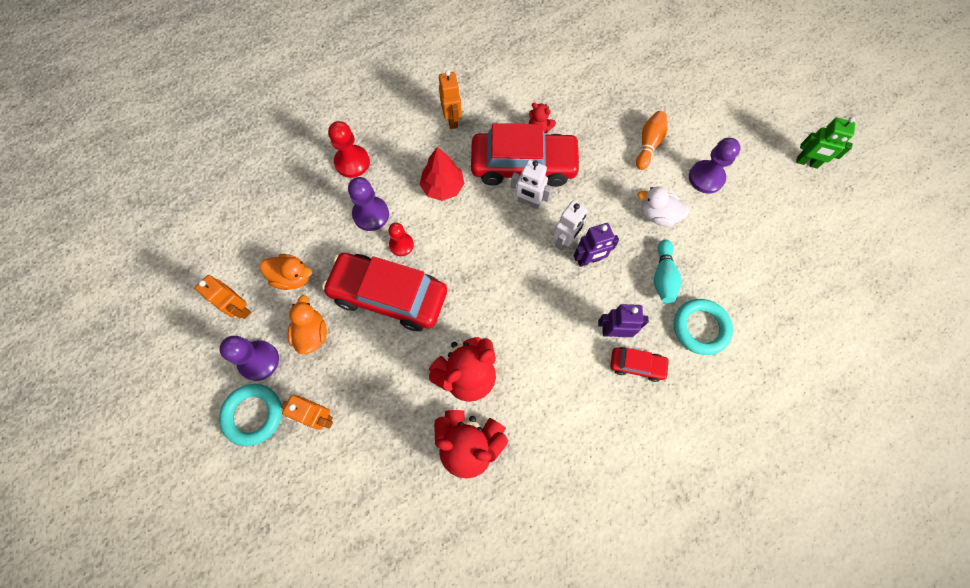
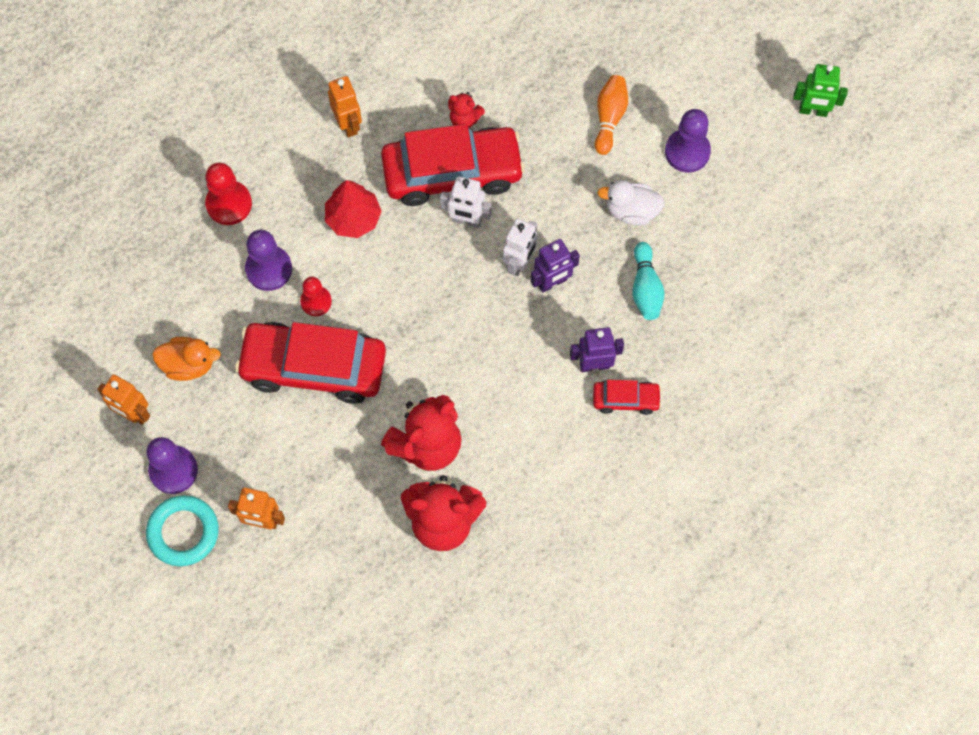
camera: 10 degrees left, 0 degrees up
orange duck [288,295,327,354] -> none
turquoise ring [674,299,733,355] -> none

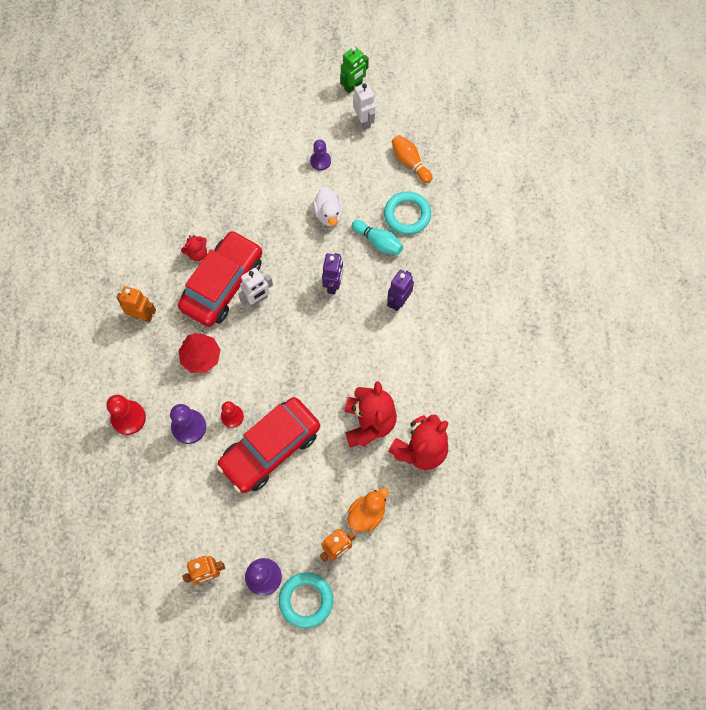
camera: 50 degrees left, 0 degrees up
orange duck [152,337,221,381] -> orange duck moved to [348,488,389,532]
white robot [503,218,538,277] -> white robot moved to [353,83,376,130]
red car [593,380,661,415] -> none
orange bowling pin [595,75,628,155] -> orange bowling pin moved to [392,135,432,183]
white duck [598,180,665,226] -> white duck turned 60 degrees counterclockwise [313,187,343,226]
purple pawn [665,109,711,173] -> purple pawn [310,140,331,171], size x0.66
none -> turquoise ring [384,191,431,235]

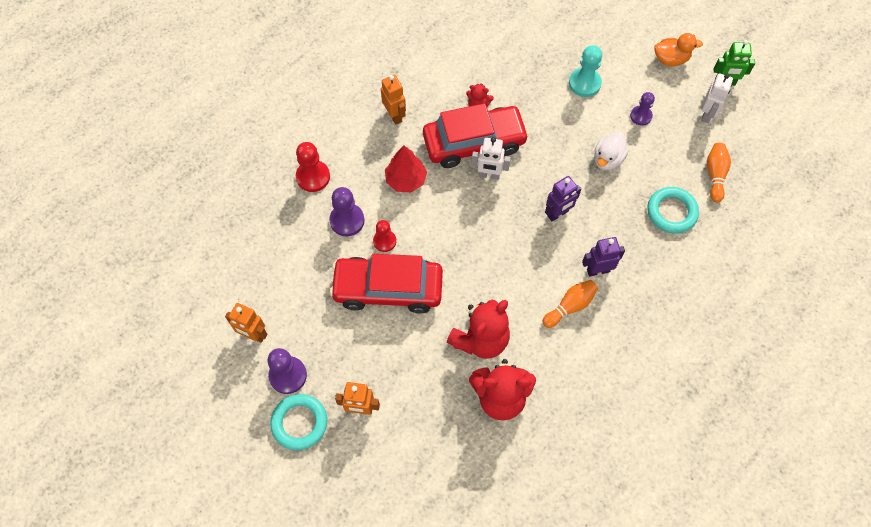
camera: 45 degrees right, 5 degrees down
orange duck [348,488,389,532] -> orange duck moved to [654,33,703,66]
turquoise bowling pin [352,220,403,255] -> none
none -> orange bowling pin [542,280,598,328]
none -> turquoise pawn [569,45,602,97]

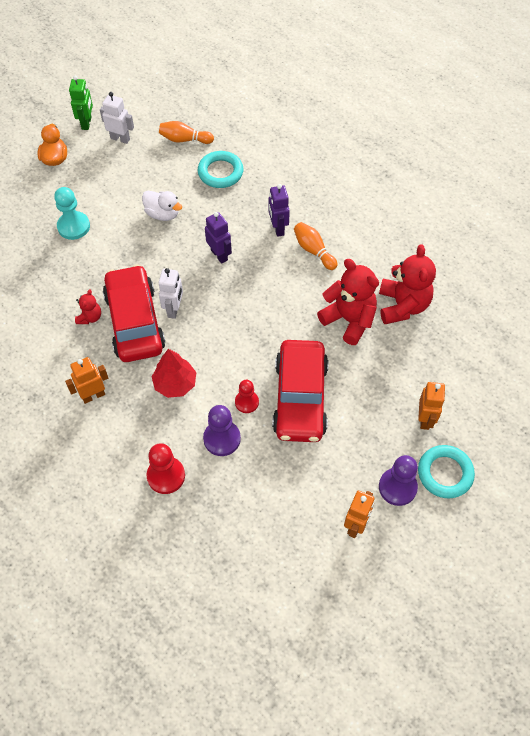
camera: 90 degrees left, 5 degrees down
purple pawn [630,92,655,126] -> none

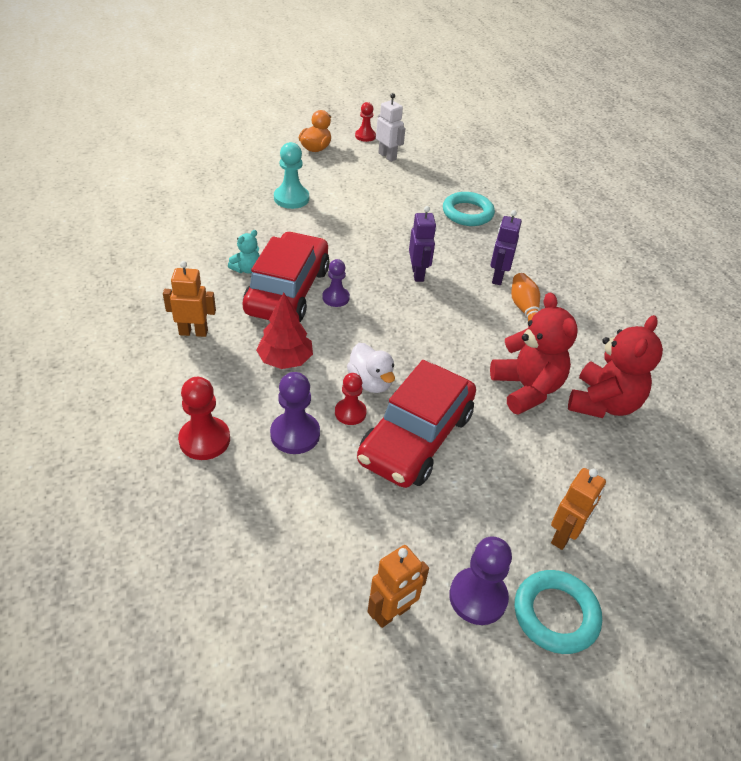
camera: 25 degrees right, 15 degrees down
green robot [69,76,93,130] -> red pawn [355,102,376,142]
red teddy bear [75,289,101,324] -> turquoise teddy bear [228,230,260,274]
white duck [142,191,182,221] -> white duck moved to [347,343,395,393]
orange bowling pin [159,121,214,144] -> none
white robot [159,268,183,319] -> purple pawn [322,259,350,307]

